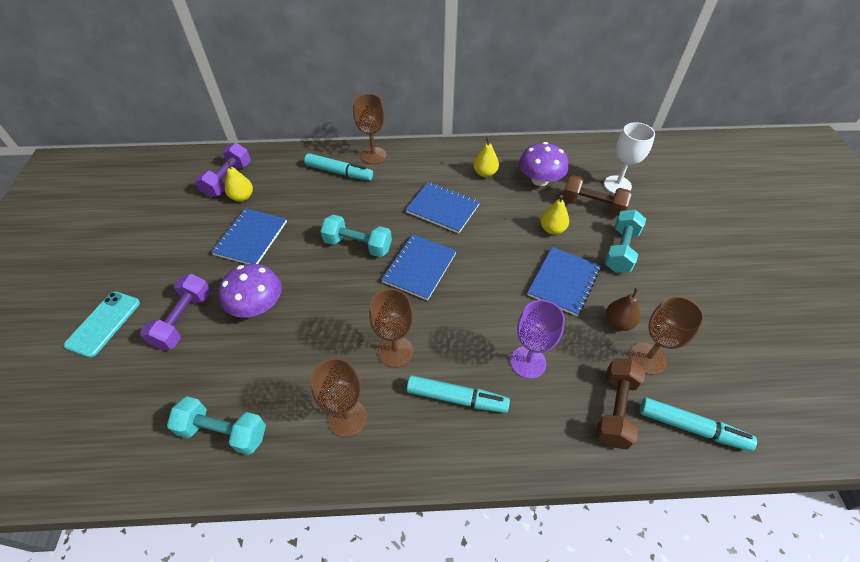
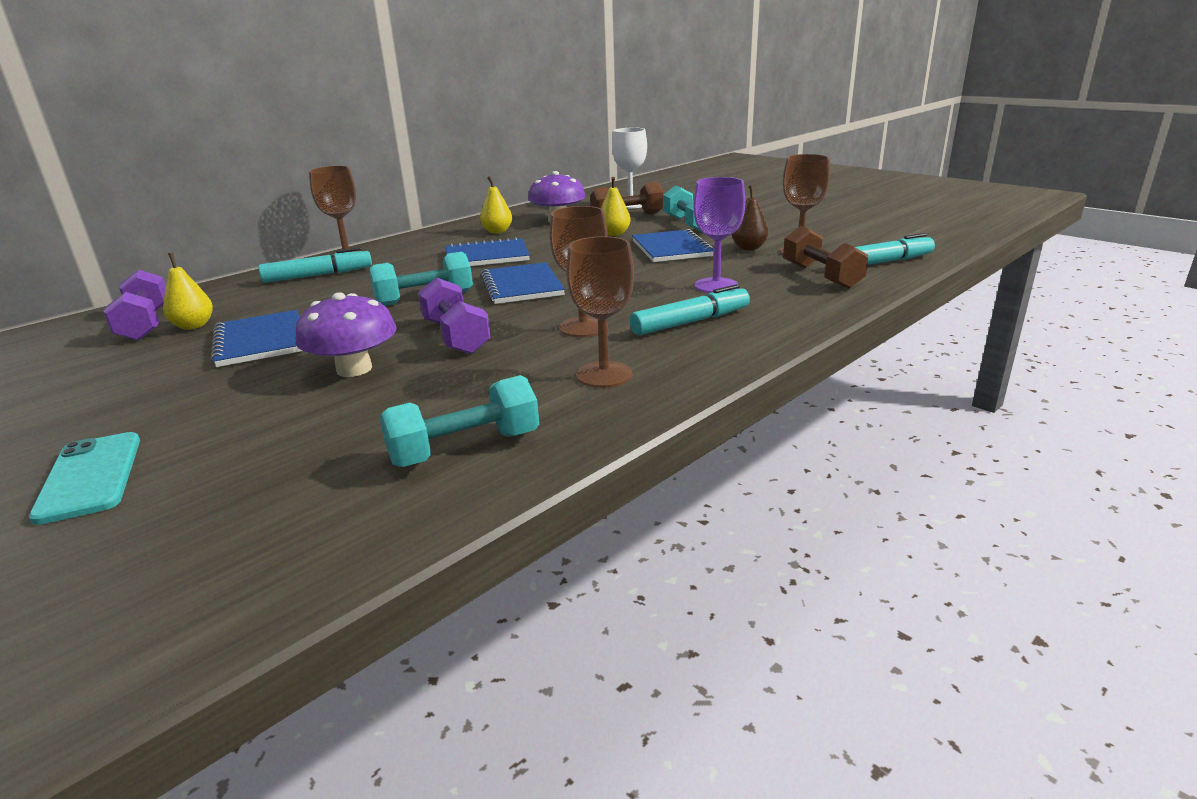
camera: 40 degrees left, 25 degrees down
purple dumbbell [140,274,211,350] -> purple dumbbell moved to [418,277,491,354]

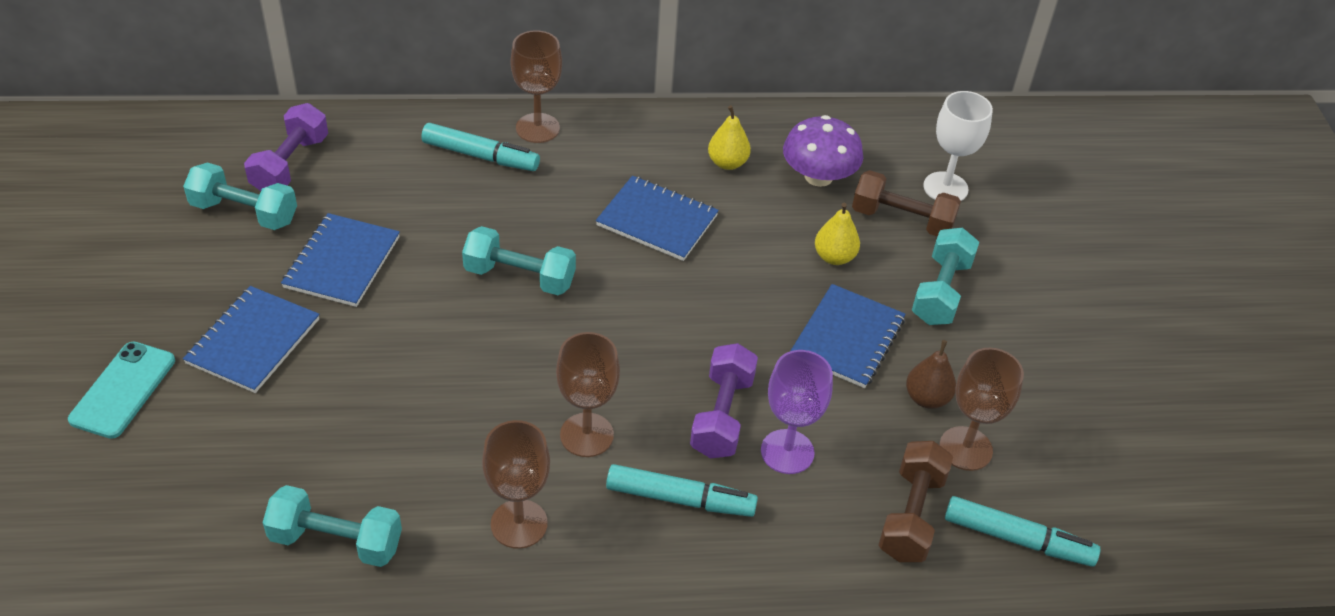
camera: 35 degrees right, 20 degrees up
yellow pear [163,253,213,330] -> none
purple mushroom [295,292,397,377] -> none
purple dumbbell [418,277,491,354] -> purple dumbbell moved to [690,343,758,458]
blue notebook [480,262,565,304] -> blue notebook moved to [183,286,320,393]
none -> turquoise dumbbell [183,163,297,230]

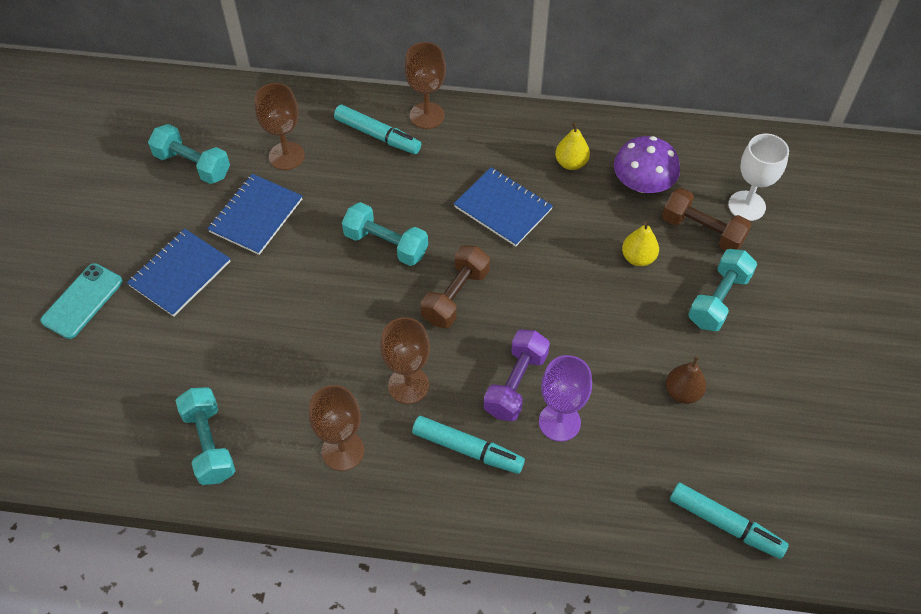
camera: 15 degrees right, 10 degrees up
purple dumbbell [244,103,328,191] -> none
turquoise dumbbell [262,485,402,567] -> turquoise dumbbell turned 45 degrees clockwise [175,387,235,485]
blue notebook [791,284,906,388] -> none
brown dumbbell [878,441,953,562] -> brown dumbbell moved to [421,245,490,328]
brown goblet [939,348,1024,471] -> brown goblet moved to [255,83,305,170]

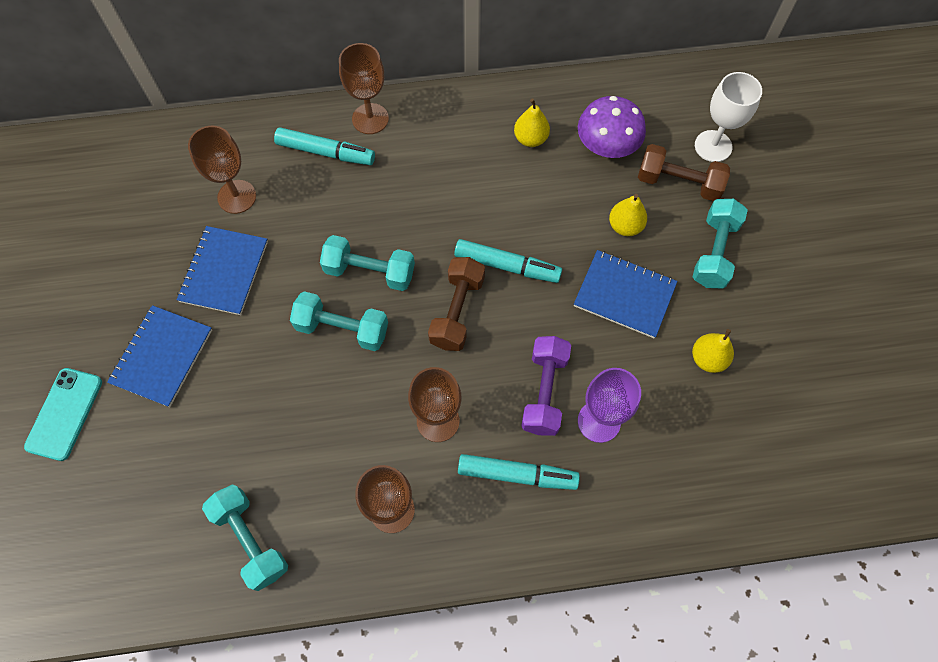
camera: 15 degrees left, 10 degrees up
turquoise dumbbell [148,124,230,184] -> turquoise dumbbell moved to [290,291,388,351]
blue notebook [454,167,553,247] -> blue notebook moved to [574,250,678,338]
brown pear [666,356,706,404] -> yellow pear [692,329,734,373]
turquoise marker [670,483,789,559] -> turquoise marker moved to [454,239,562,283]

